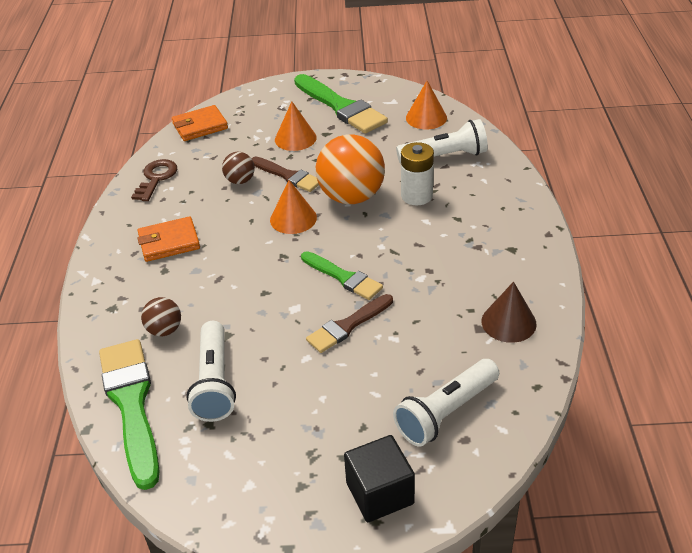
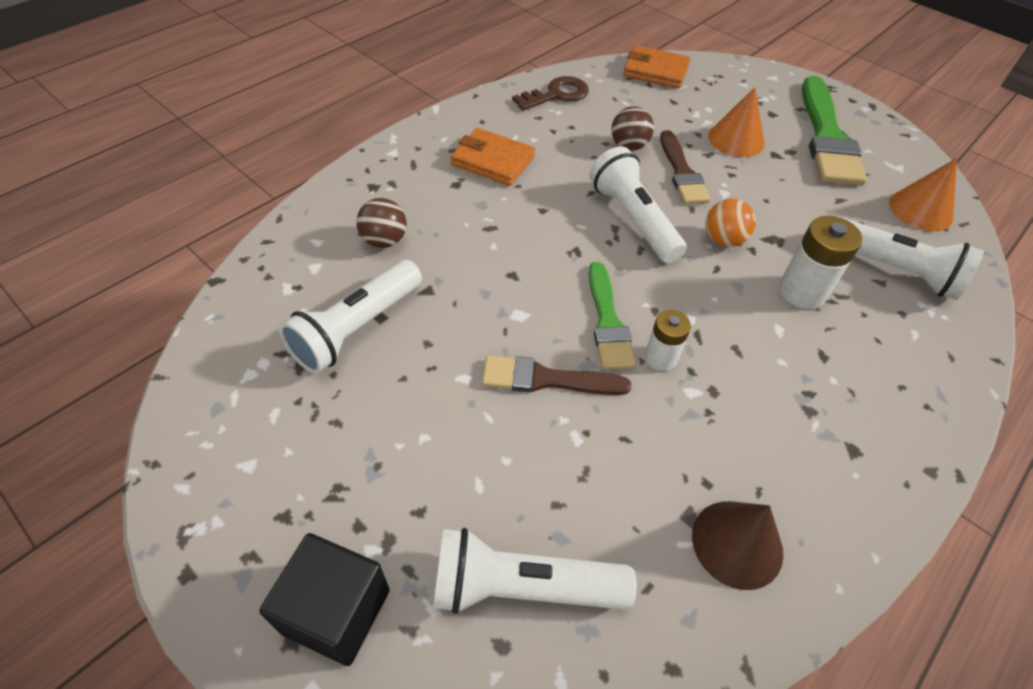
camera: 40 degrees right, 10 degrees up
green brush [99,339,160,490] -> none
orange cone [270,180,317,234] -> white flashlight [590,146,687,263]
orange ball [316,134,385,204] -> orange ball [706,198,756,247], size x0.49
none -> white battery [645,310,691,371]

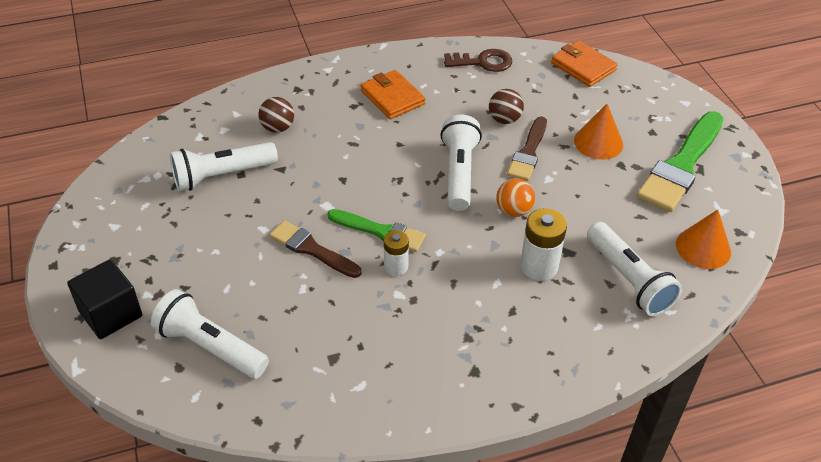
camera: 30 degrees right, 5 degrees down
green brush [589,262,636,370] -> green brush turned 90 degrees counterclockwise [327,209,426,252]
brown cone [692,501,783,590] -> none

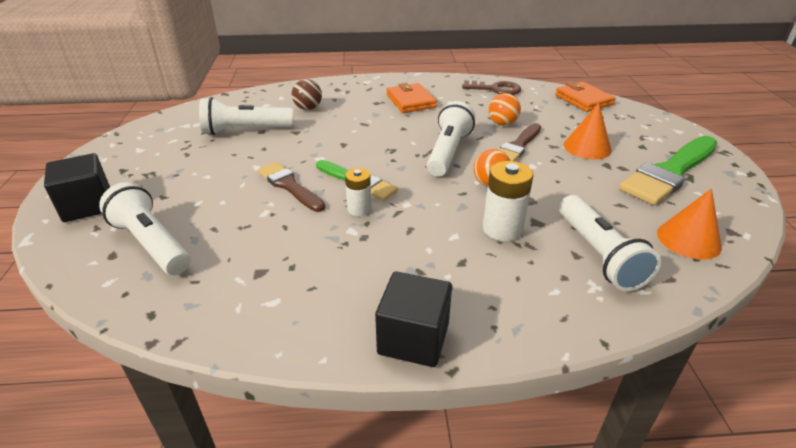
camera: 15 degrees right, 10 degrees down
brown ball [489,89,524,124] -> orange ball [489,93,521,126]
none -> black cube [375,271,452,367]

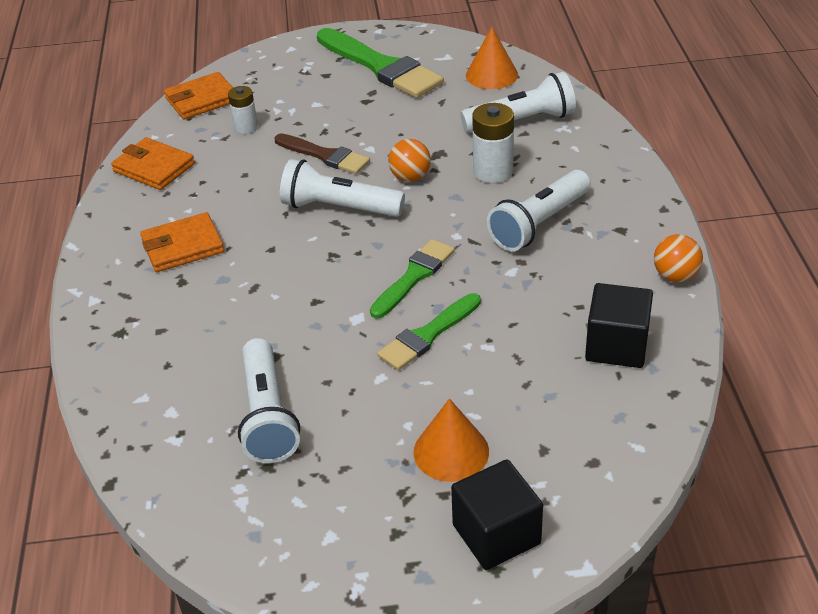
camera: 90 degrees left, 5 degrees up
white flashlight [99,182,190,275] -> white flashlight moved to [487,170,590,251]
brown brush [258,162,325,212] -> green brush [377,293,481,370]
brown ball [292,79,322,110] -> none
white battery [345,168,372,216] -> white battery moved to [228,86,258,134]
black cube [375,271,452,367] -> black cube moved to [585,283,653,368]
brown key [462,80,521,95] -> orange wallet [111,137,195,190]
orange ball [489,93,521,126] -> orange ball moved to [654,234,703,282]
orange cone [564,103,612,159] -> orange cone moved to [413,399,489,482]

